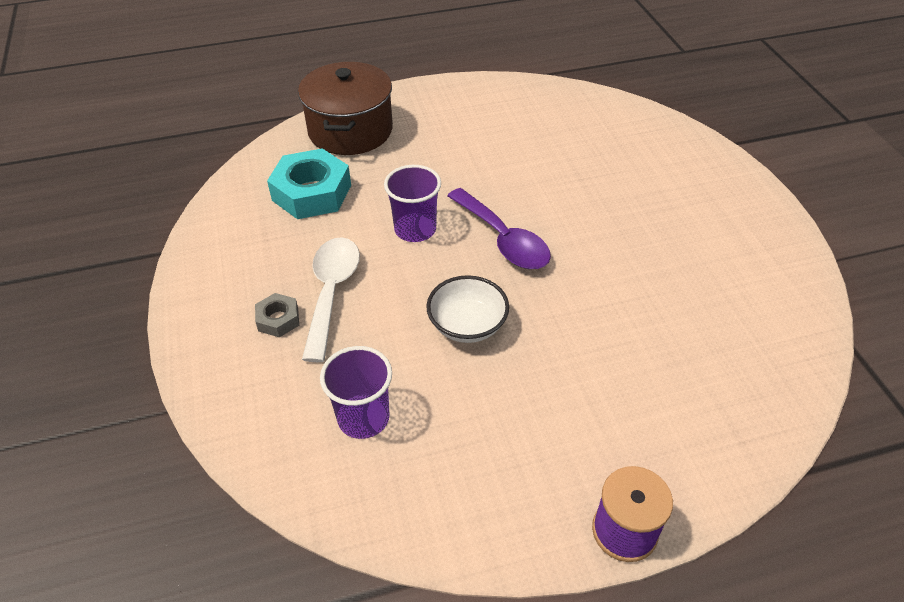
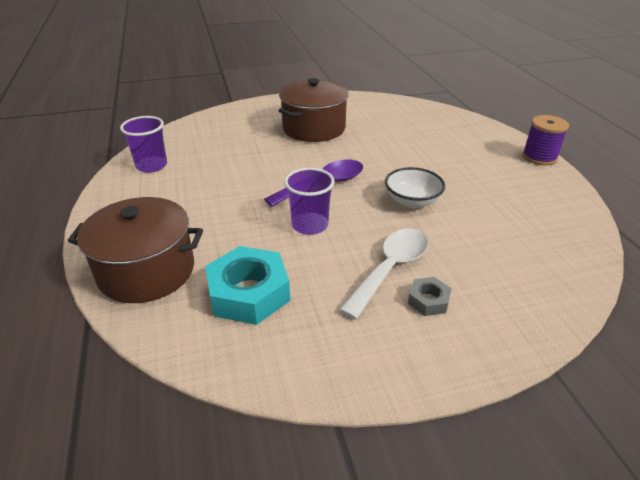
camera: 90 degrees left, 10 degrees down
white spoon [302,237,360,362] -> white spoon turned 120 degrees clockwise [339,229,428,319]
purple cup [320,346,392,439] -> purple cup moved to [120,116,167,173]
none -> brown pot [279,78,349,142]

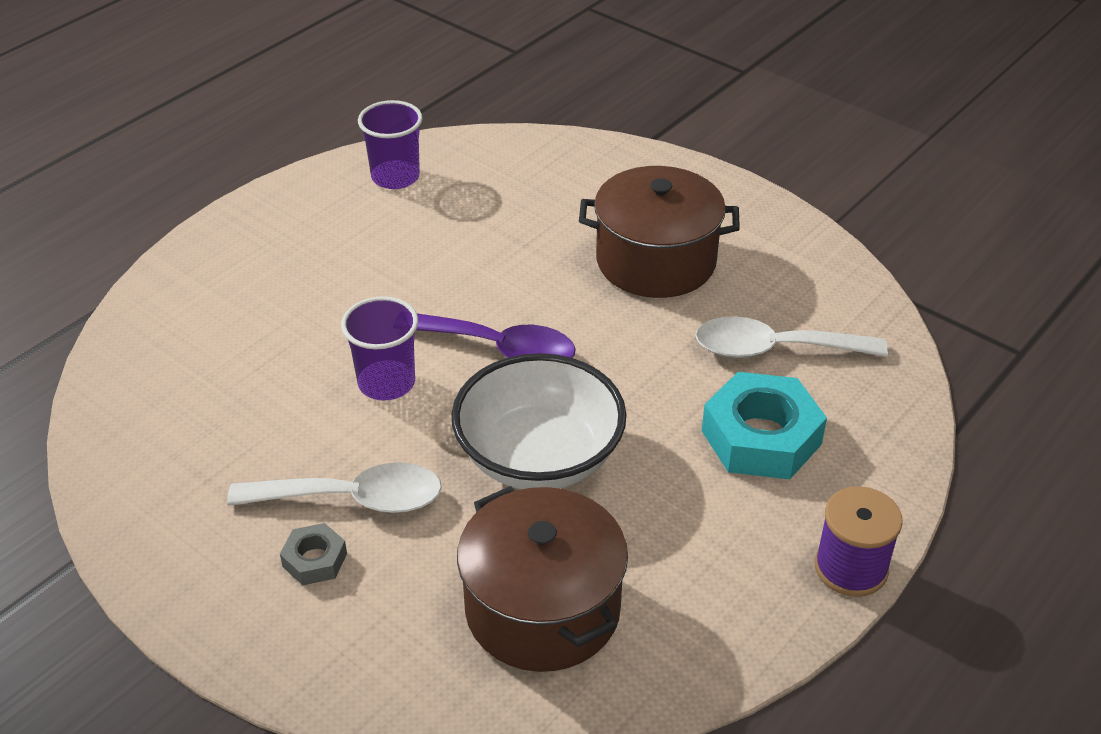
camera: 55 degrees right, 5 degrees up
brown pot [68,197,203,303] -> brown pot moved to [457,486,628,672]
turquoise nut [205,246,290,325] -> turquoise nut moved to [702,372,827,479]
white bowl [385,167,445,208] -> white bowl [451,353,627,489], size x1.64
none -> white spoon [695,316,888,358]

